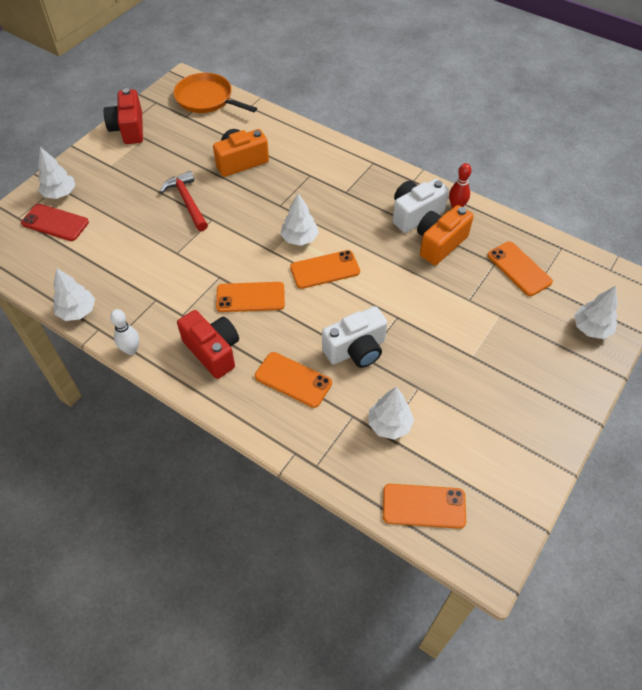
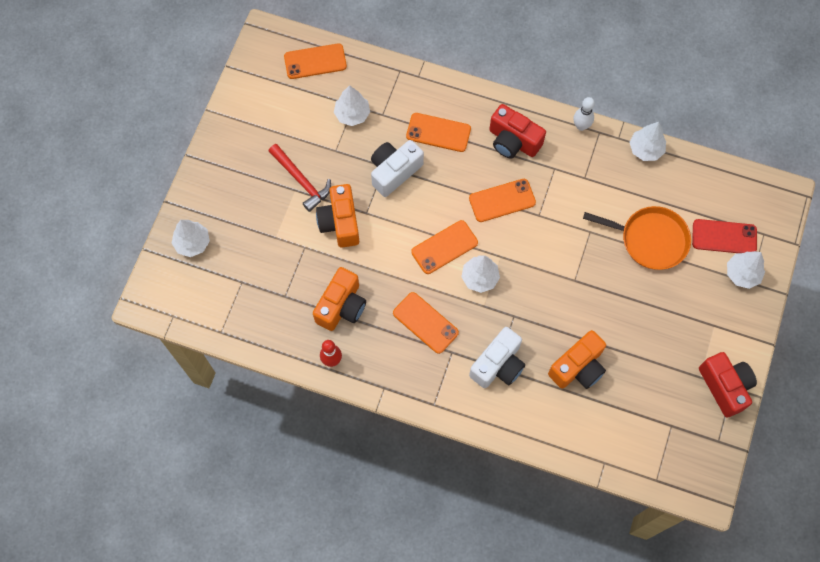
camera: 165 degrees right, 15 degrees up
red hammer [160,171,208,231] -> red hammer moved to [269,144,331,212]
orange pan [174,73,257,113] -> orange pan moved to [583,206,691,270]
white camera [393,179,449,233] -> white camera moved to [469,327,525,388]
orange phone [487,241,553,296] -> orange phone moved to [393,292,459,354]
none -> orange camera [316,184,359,248]

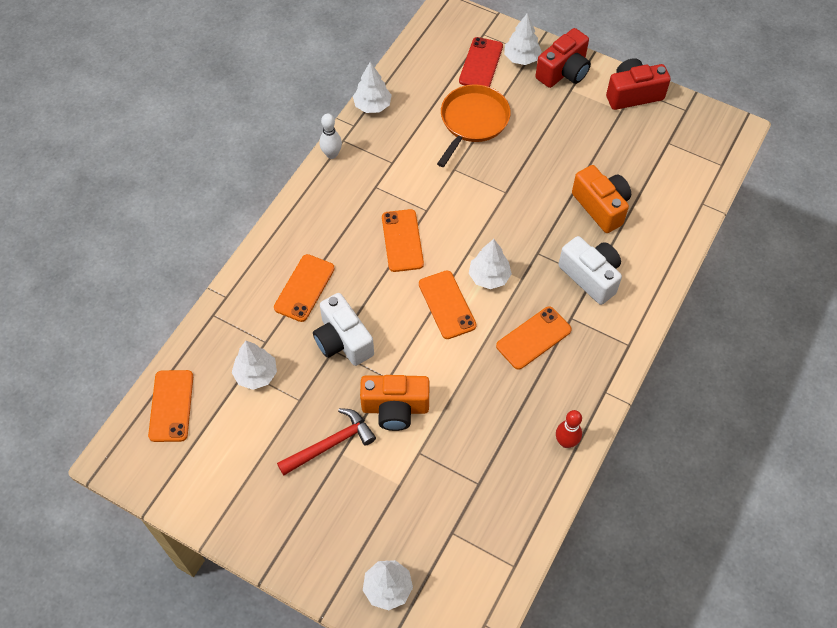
camera: 80 degrees left, 10 degrees down
orange camera [313,267,366,331] -> none
red camera [489,104,546,159] -> red camera moved to [535,28,591,88]

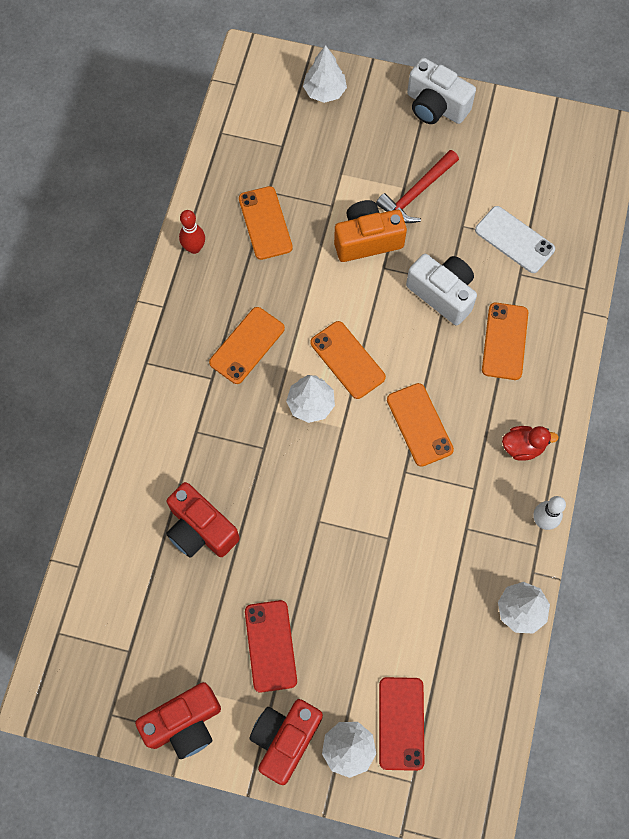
camera: 165 degrees right, 10 degrees up
orange phone [148,370,193,442] -> orange phone moved to [239,186,293,260]
white tree [232,341,277,390] -> white phone [475,206,555,273]
orange pan [437,84,511,167] -> none
white camera [559,236,622,305] -> white camera moved to [407,58,476,124]
orange camera [572,165,631,233] -> red camera [166,482,240,558]
none -> red phone [245,600,297,693]
none -> red duck [502,426,559,461]

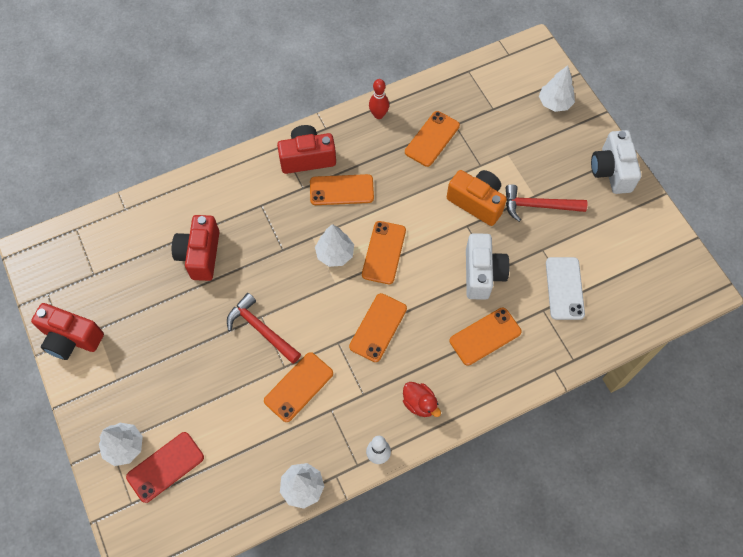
camera: 50 degrees right, 5 degrees down
red phone [245,600,297,693] -> none
red camera [249,699,323,785] -> red camera moved to [277,125,336,174]
none -> red hammer [227,293,301,364]
none -> orange phone [264,352,333,422]

